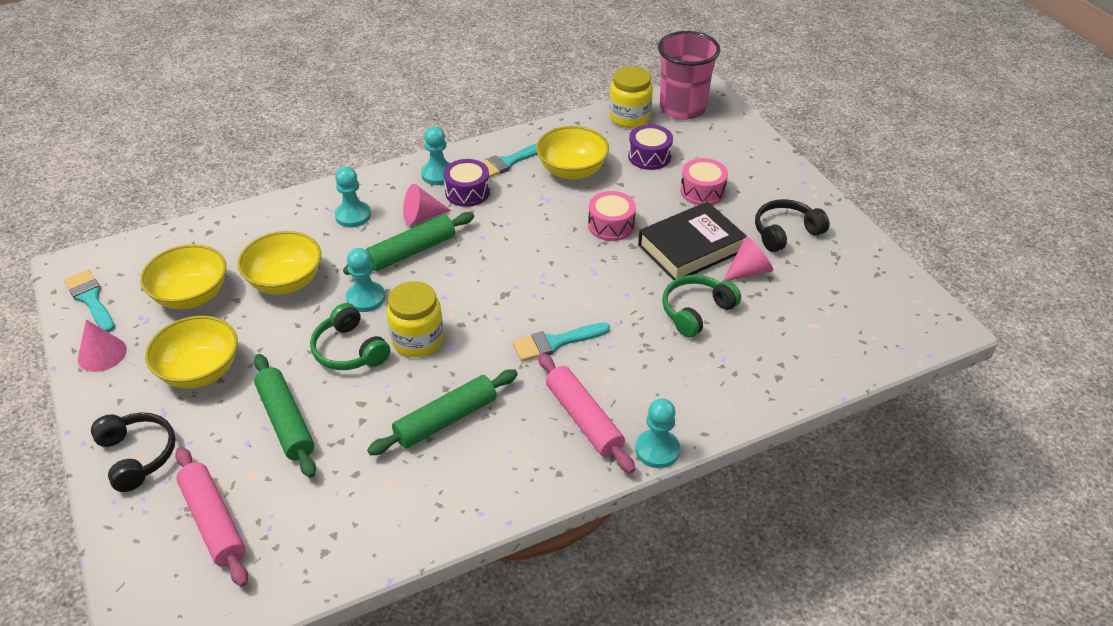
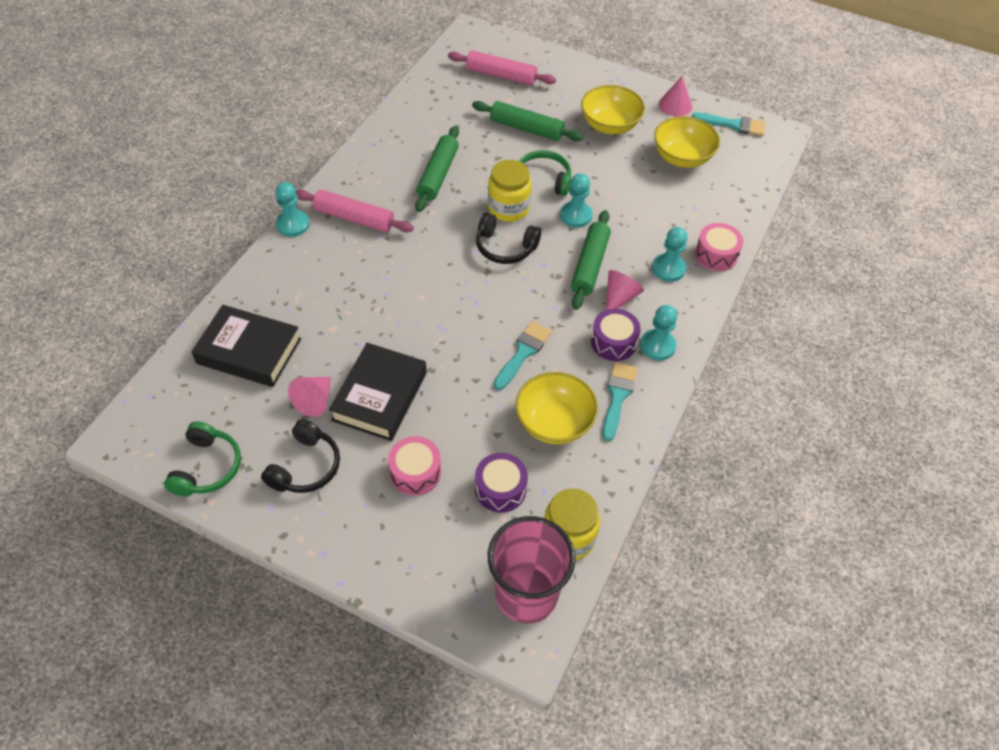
camera: 140 degrees right, 10 degrees up
black headphones [91,412,176,492] -> black headphones moved to [476,213,541,264]
yellow bowl [238,231,321,295] -> none
turquoise brush [513,322,610,361] -> turquoise brush moved to [494,321,552,390]
pink drum [588,191,636,241] -> pink drum moved to [695,223,743,271]
green headphones [662,275,741,338] -> green headphones moved to [164,421,241,497]
none -> black book [191,305,301,387]

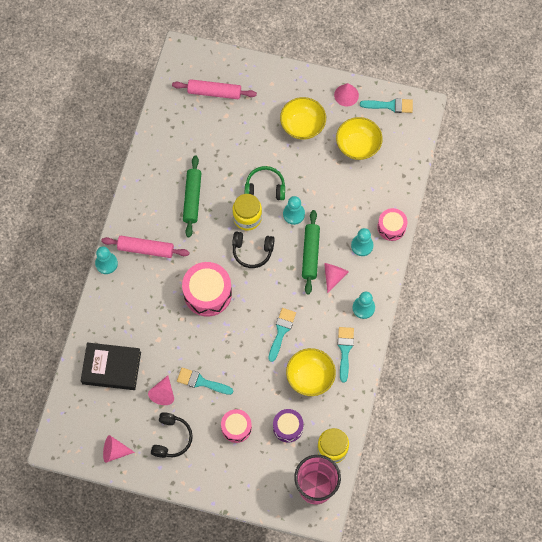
camera: 10 degrees left, 15 degrees up
green headphones [164,421,241,497] -> pink cone [103,435,135,463]
black book [329,343,427,441] -> turquoise brush [177,368,233,395]
green rolling pin [472,101,584,141] -> none
purple drum [591,309,641,361] -> none
none -> pink drum [182,262,232,317]

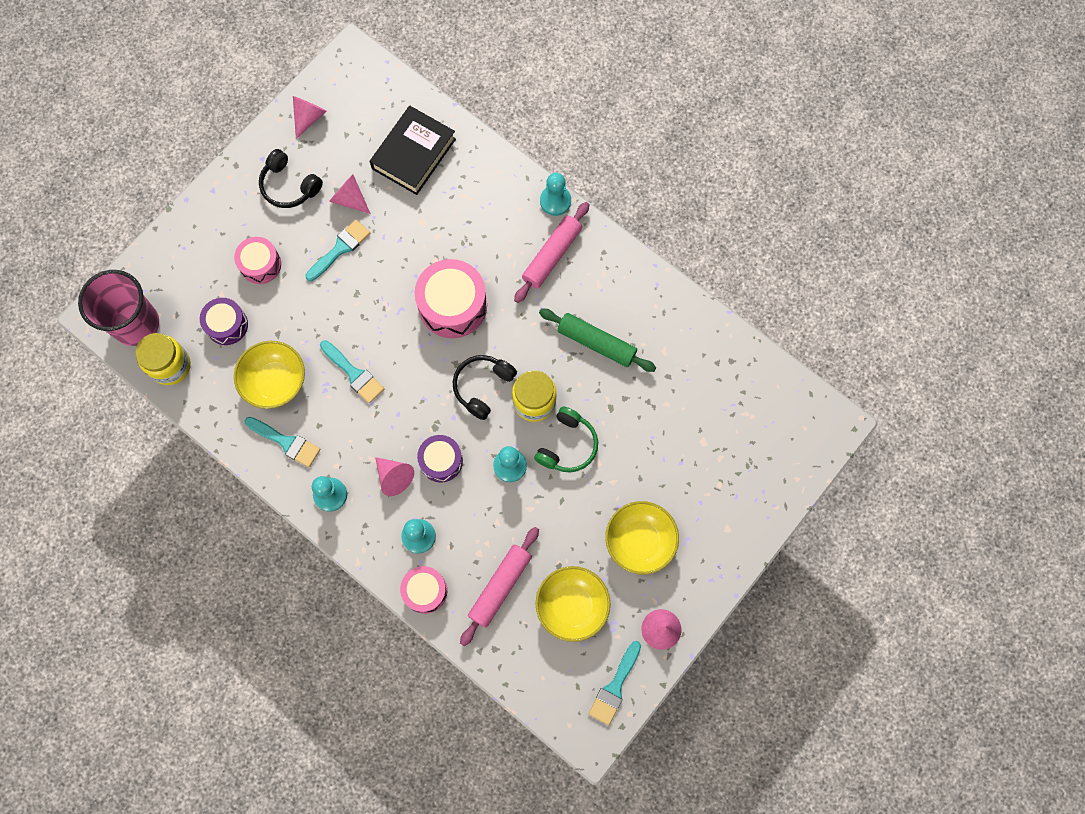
camera: 115 degrees right, 5 degrees up
pink rolling pin [172,79,257,99] -> pink rolling pin moved to [460,527,539,646]
green rolling pin [302,210,320,294] -> purple drum [417,435,463,482]

